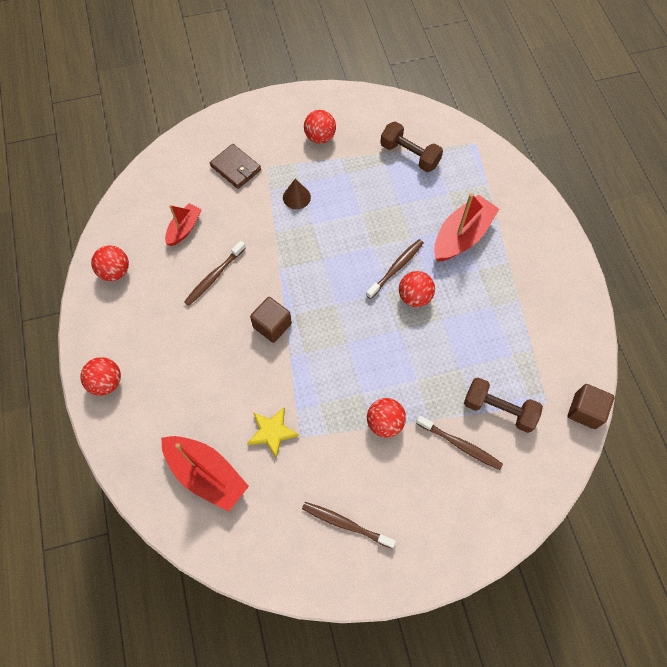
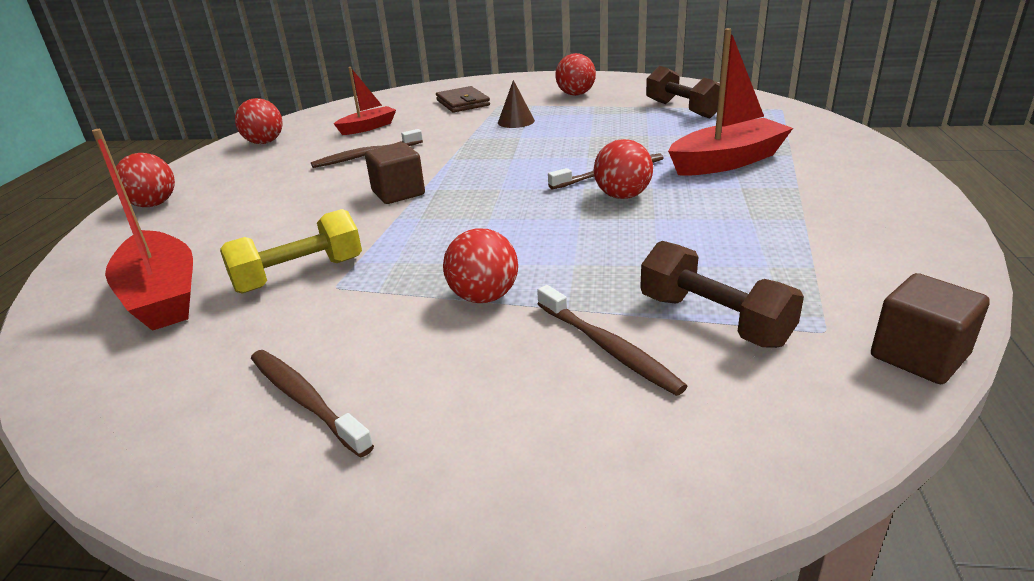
camera: 25 degrees right, 35 degrees down
yellow star [247,408,299,458] -> yellow dumbbell [220,209,362,294]

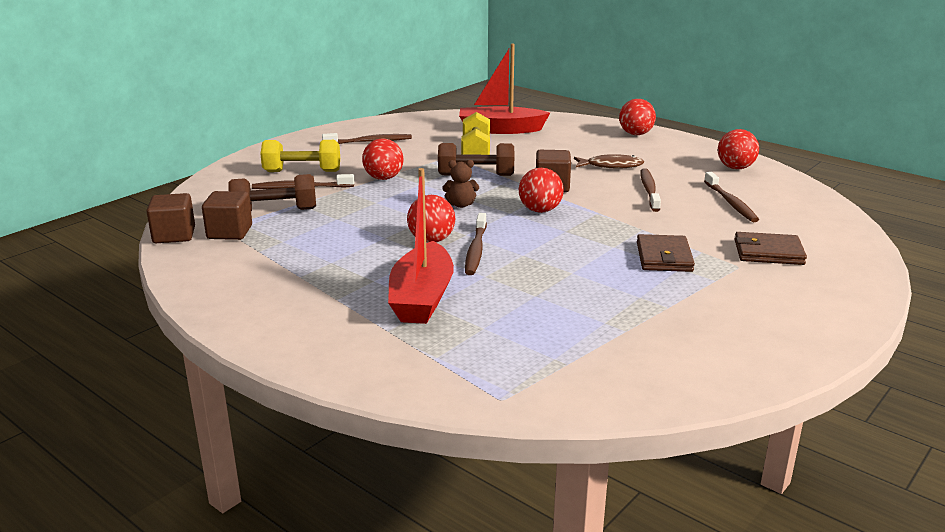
camera: 120 degrees right, 5 degrees down
red boat [334,67,396,135] -> brown toothbrush [704,172,759,222]
brown cone [498,80,535,128] -> brown wallet [637,234,695,272]
red ball [555,53,596,96] -> red ball moved to [519,168,564,213]
brown dumbbell [646,66,720,119] -> brown dumbbell moved to [438,143,514,176]
none -> brown cube [202,191,252,240]
none -> yellow dumbbell [260,140,340,172]
none -> brown teddy bear [442,160,479,208]
none -> brown fish [574,154,644,169]

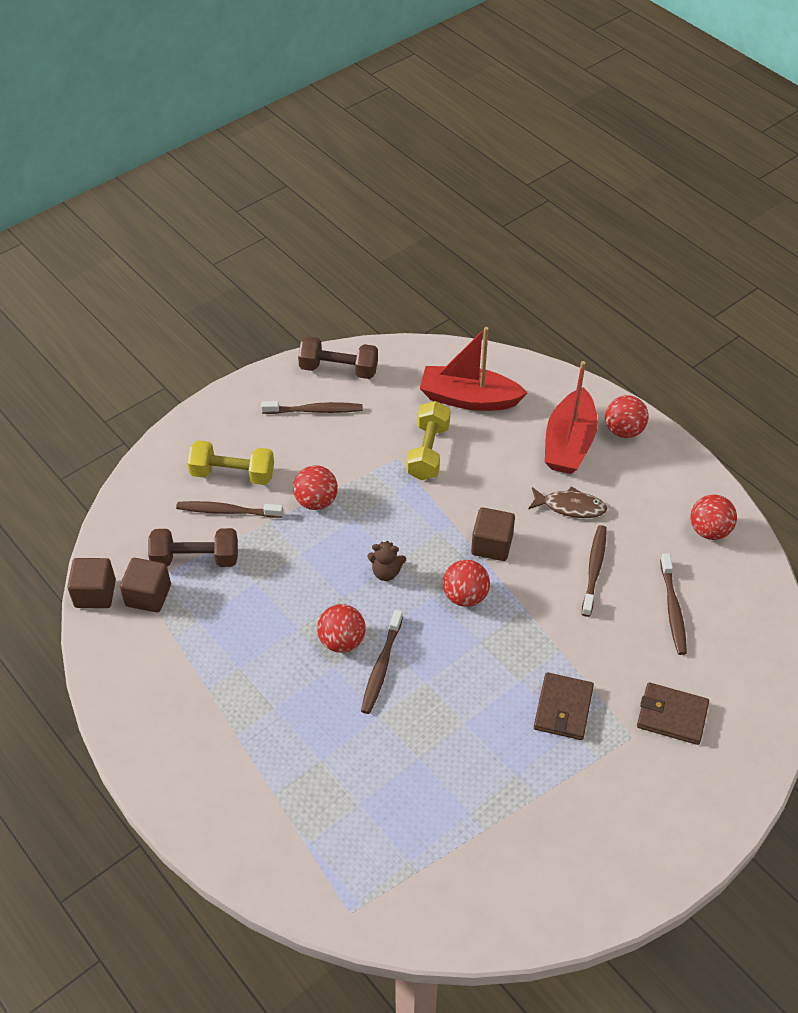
camera: 10 degrees right, 25 degrees up
red boat [388,168,454,324] -> red boat moved to [545,361,598,474]
brown dumbbell [438,143,514,176] -> brown dumbbell moved to [298,336,378,379]

